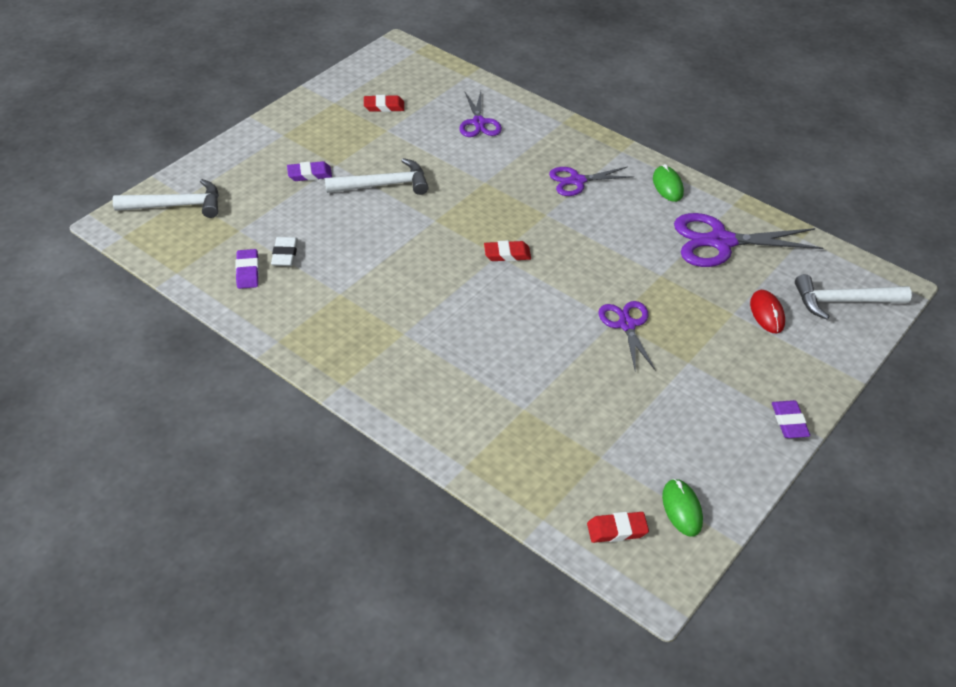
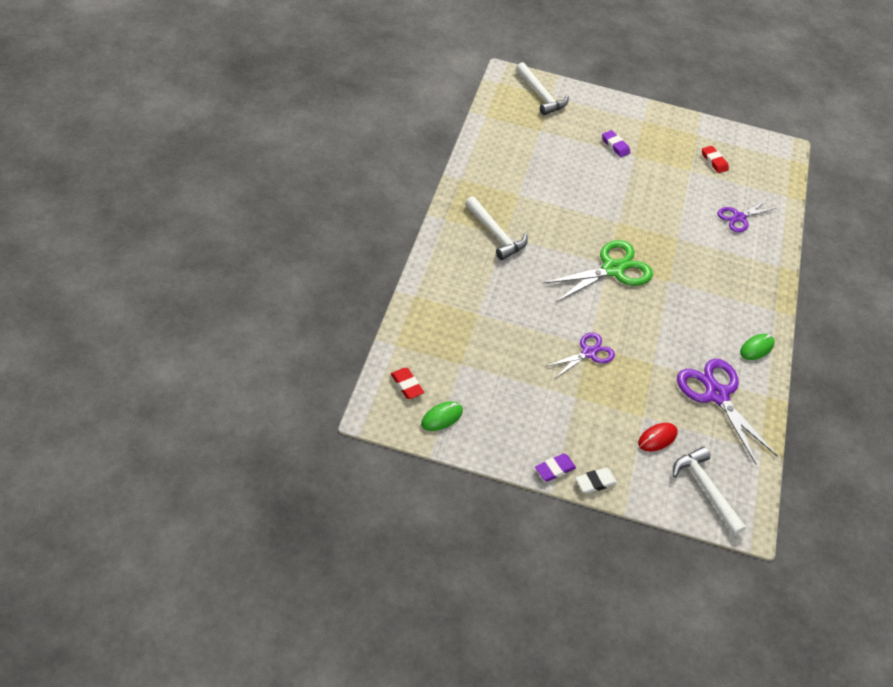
camera: 60 degrees right, 5 degrees up
purple eraser [235,249,259,289] -> none
white eraser [271,237,298,266] -> white eraser moved to [576,468,617,494]
white hammer [325,158,428,195] -> white hammer moved to [465,196,528,260]
red eraser [484,241,531,261] -> green scissors [543,240,653,302]
purple scissors [549,167,634,196] -> none

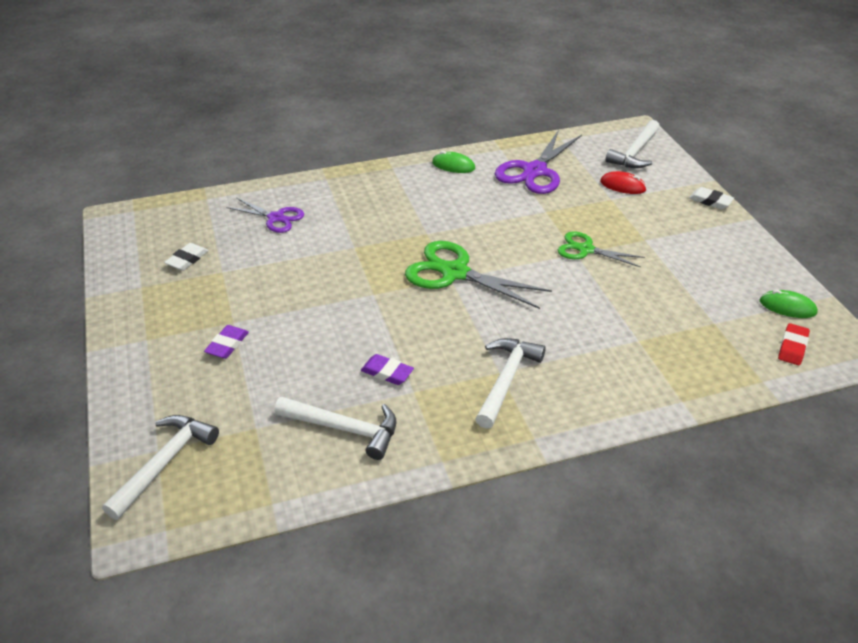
camera: 115 degrees left, 10 degrees down
purple eraser [535,453,576,482] -> purple eraser moved to [361,354,414,385]
purple scissors [547,332,615,378] -> green scissors [558,231,645,267]
red eraser [702,146,729,173] -> white eraser [164,243,208,271]
none -> white hammer [274,397,396,460]

